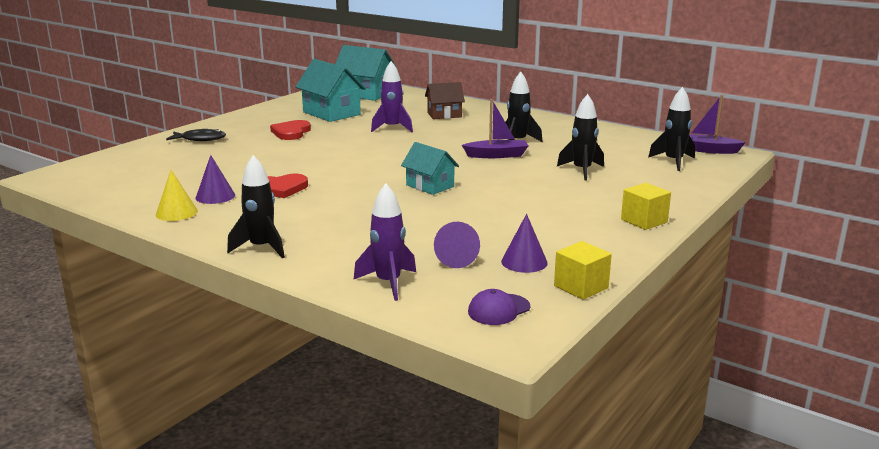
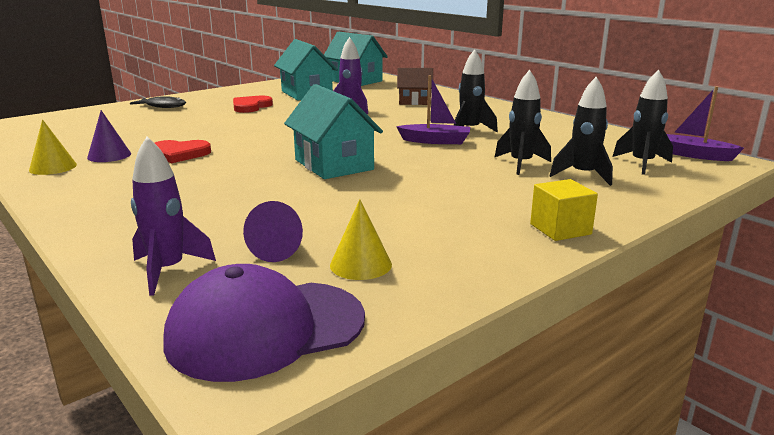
camera: 15 degrees right, 0 degrees up
black rocket [227,155,285,258] -> black rocket moved to [550,77,613,186]
turquoise house [401,142,459,195] -> turquoise house [284,84,383,179], size x1.57
purple cap [468,289,530,325] -> purple cap [164,264,365,382], size x2.06
purple cone [501,214,548,273] -> yellow cone [330,199,392,280]
yellow cube [554,241,612,300] -> none

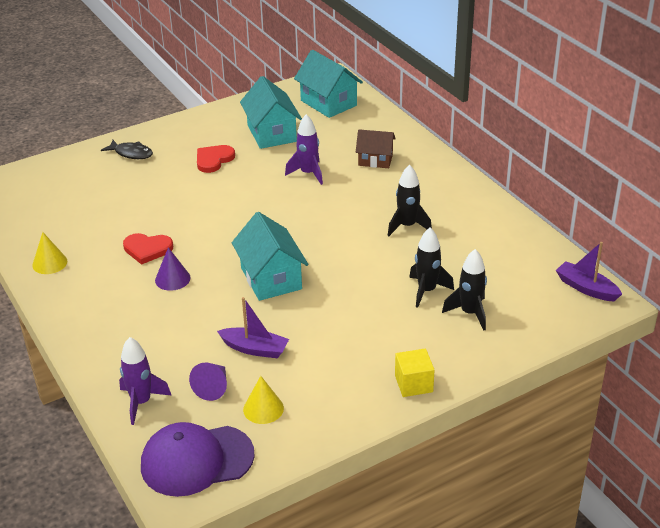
camera: 10 degrees right, 15 degrees up
purple cone [87,110,131,162] -> purple cone moved to [155,247,191,291]
purple boat [396,75,470,144] -> purple boat moved to [217,297,289,358]
black rocket [613,69,673,175] -> none

